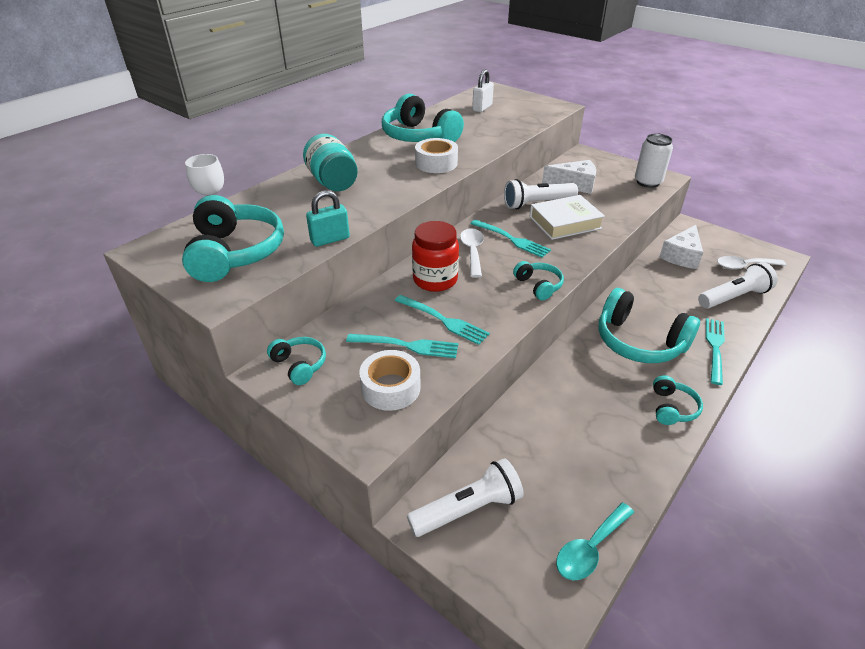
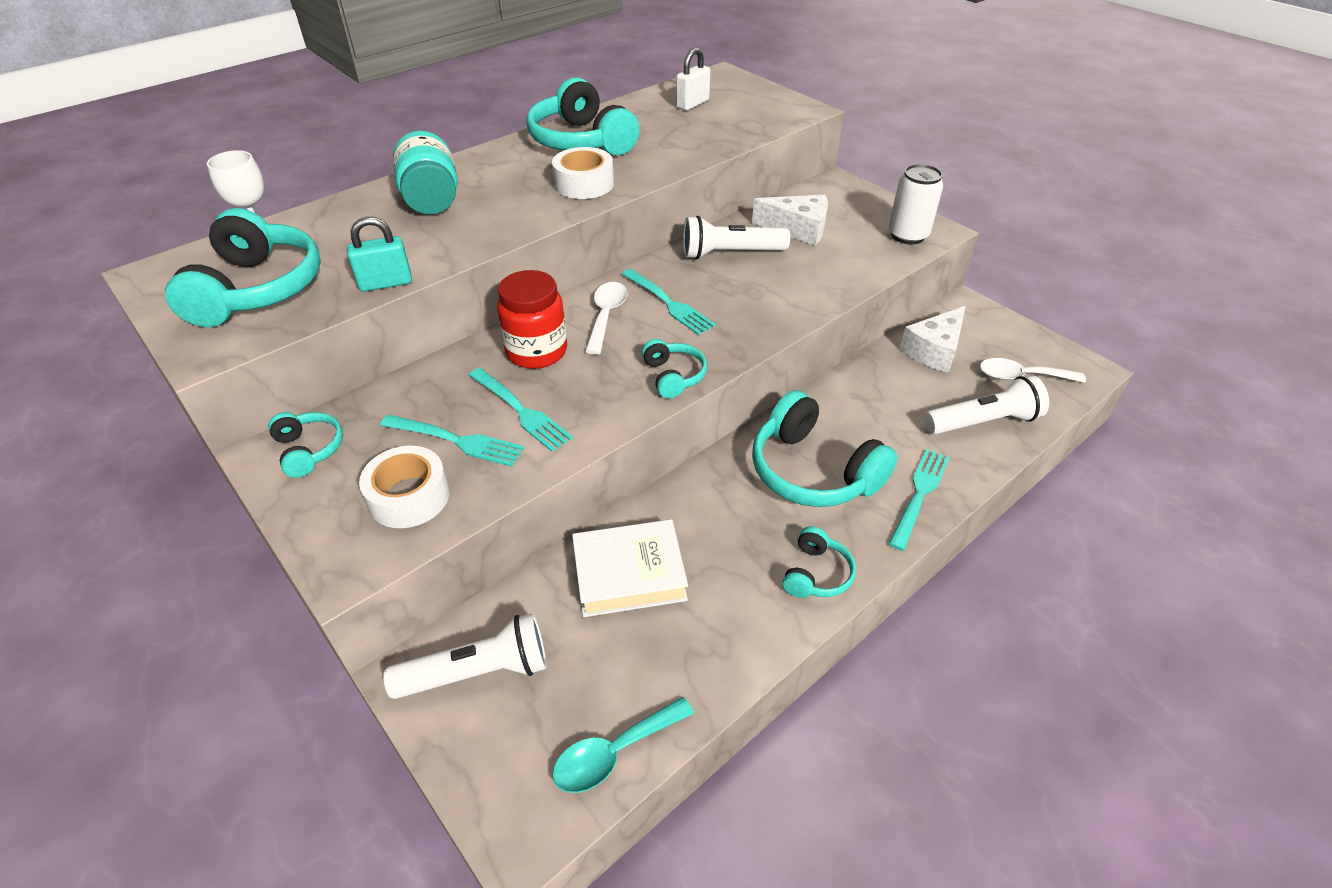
camera: 10 degrees right, 5 degrees up
white book [529,195,605,240] -> white book moved to [572,519,688,617]

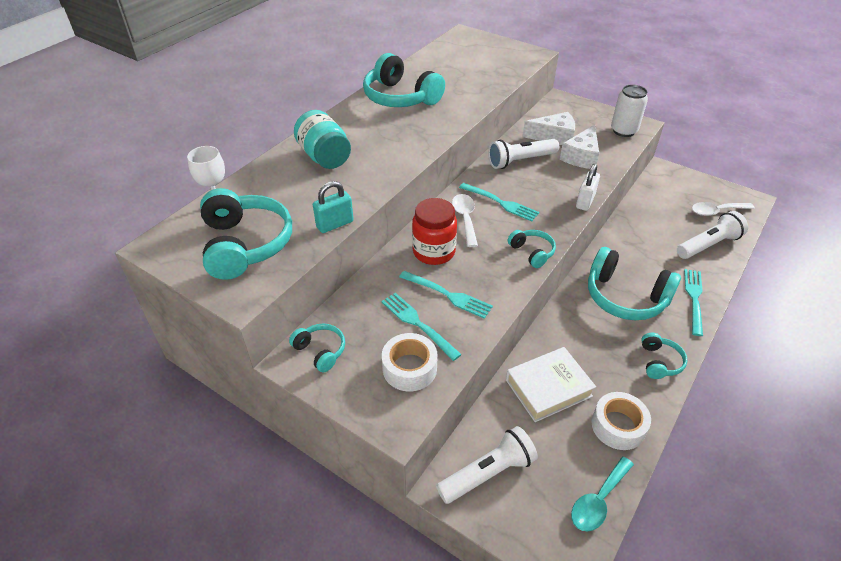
camera: 15 degrees left, 0 degrees up
turquoise fork [380,415,525,467] -> turquoise fork turned 135 degrees counterclockwise [381,293,462,361]
white tape [552,147,614,199] -> white tape moved to [592,392,651,450]
white padlock [676,48,710,111] -> white padlock moved to [576,164,600,211]
white cheese [900,306,966,373] -> white cheese moved to [560,125,599,169]

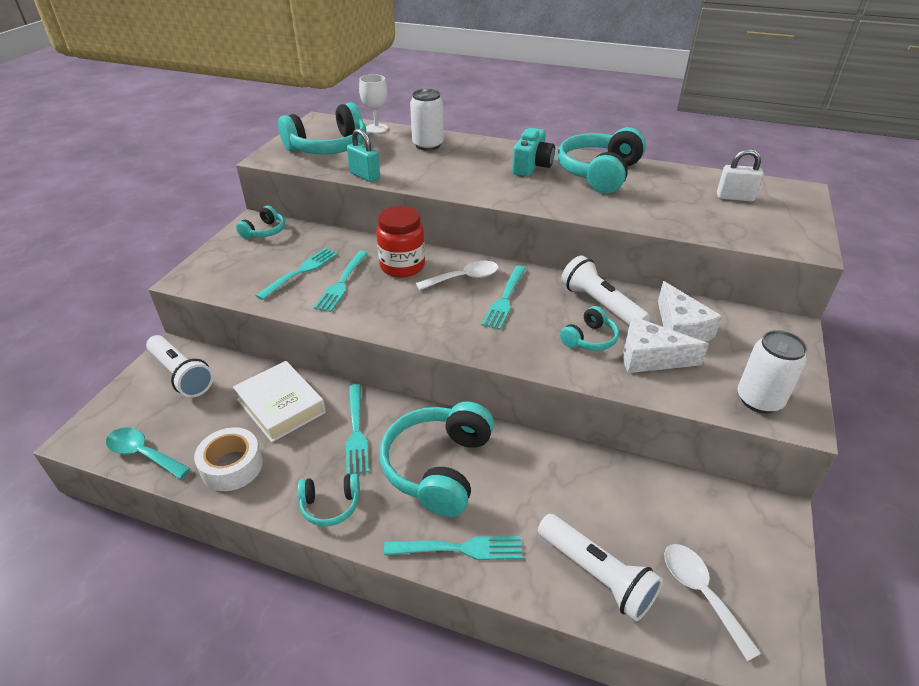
camera: 75 degrees right, 5 degrees down
turquoise jar [294,110,351,169] -> none
white tape [382,333,438,392] -> none
turquoise headphones [508,230,556,268] -> turquoise headphones moved to [560,306,619,351]
white padlock [576,164,600,211] -> white padlock moved to [717,149,764,202]
none -> turquoise fork [346,384,369,474]
none -> white can [410,89,444,151]
none -> turquoise camera [512,128,555,176]

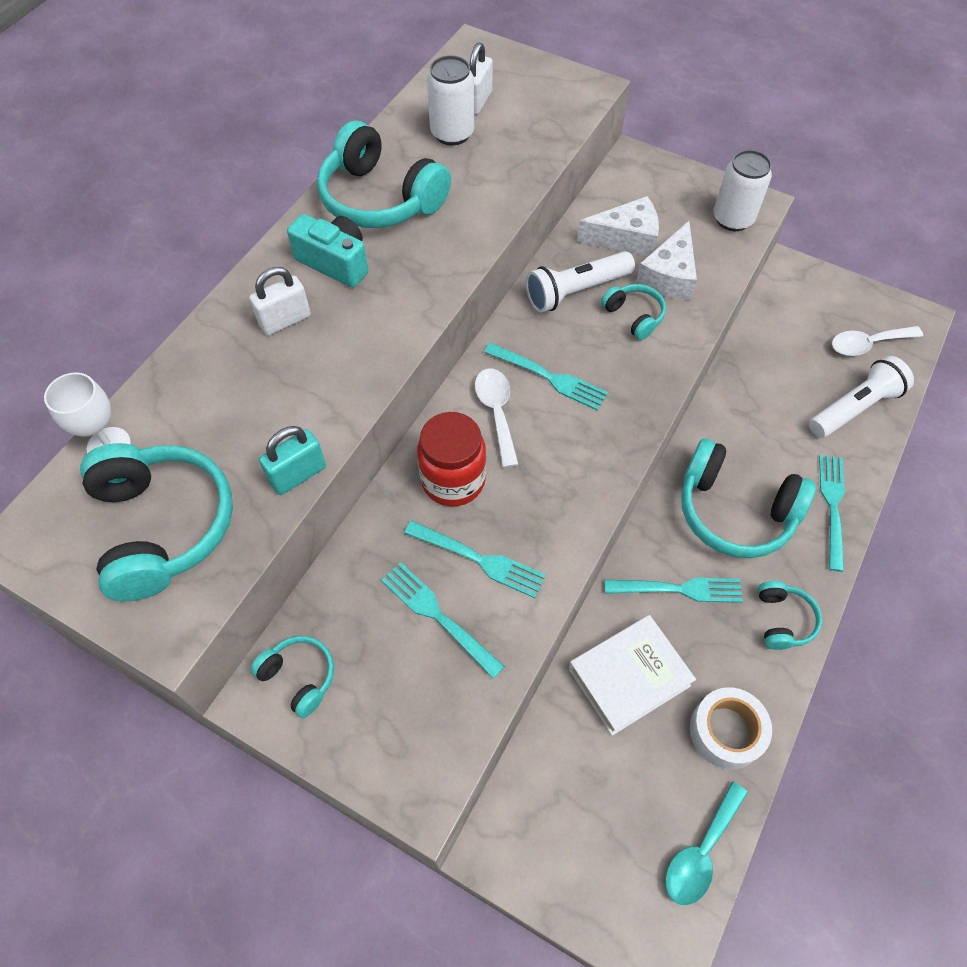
camera: 80 degrees left, 20 degrees up
white flashlight [146,335,213,397] -> none
white can [410,89,444,151] -> white can moved to [427,55,474,145]
none -> white padlock [249,267,311,336]

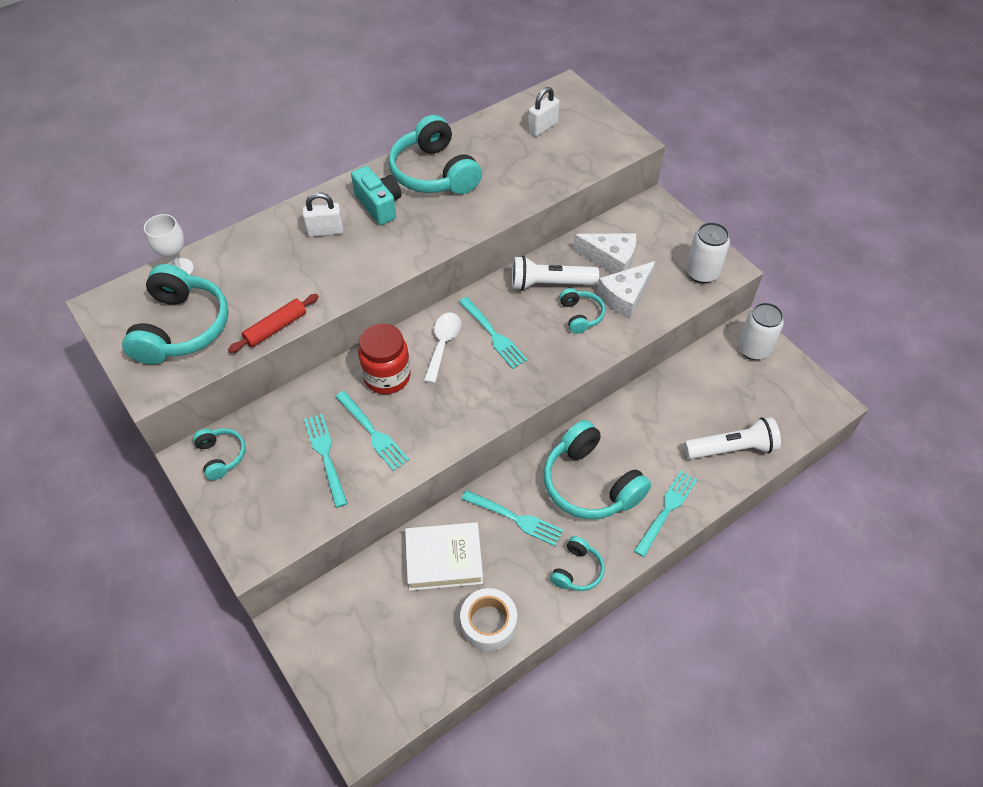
camera: 25 degrees right, 5 degrees down
turquoise padlock [259,426,326,495] -> red rolling pin [228,294,319,353]
white can [427,55,474,145] -> white can moved to [738,302,784,360]
turquoise spoon [665,781,748,905] -> none
white spoon [832,326,923,356] -> none

